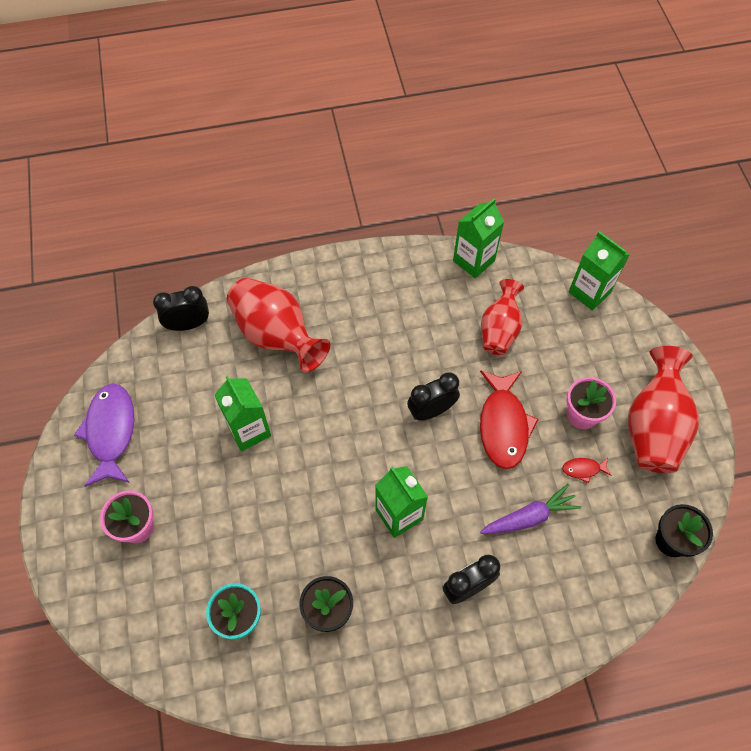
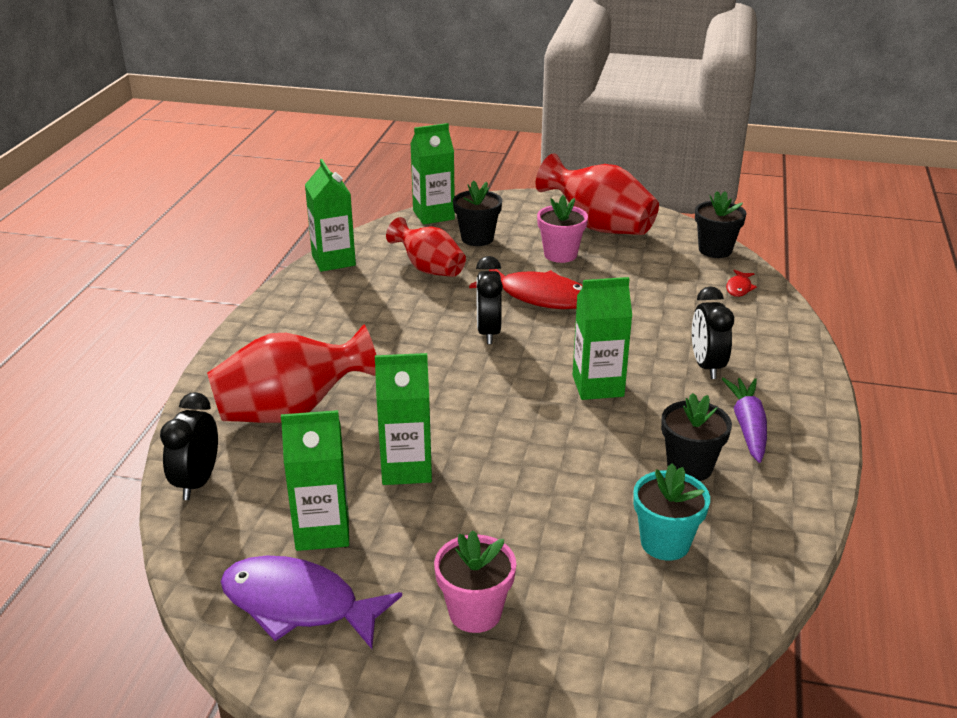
camera: 65 degrees left, 30 degrees down
purple carrot [480,484,581,534] -> purple carrot moved to [722,377,767,463]
red fish [562,458,612,483] -> red fish moved to [726,269,757,297]
none -> green carton [281,410,349,551]
none -> black flower pot [453,180,502,246]

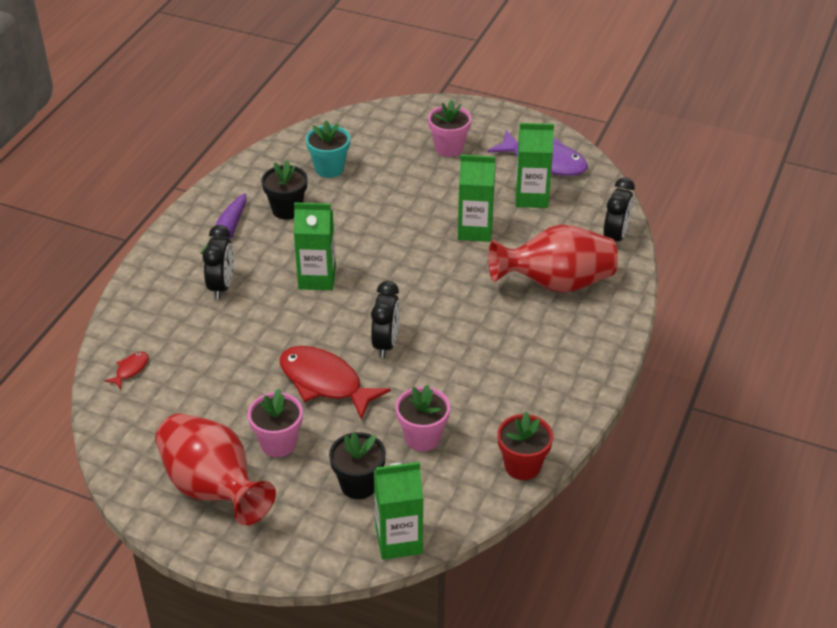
camera: 170 degrees left, 10 degrees up
green carton [305,159,356,272] -> red flower pot [497,411,553,480]
red vase [386,217,466,277] -> pink flower pot [396,385,450,451]
black flower pot [695,191,747,258] -> none

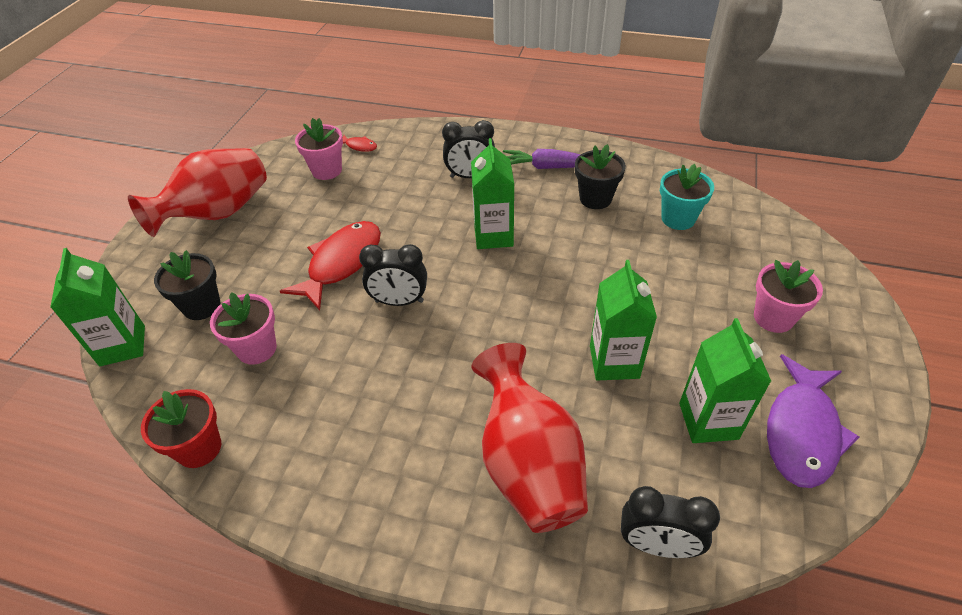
camera: 85 degrees right, 5 degrees up
pink flower pot [248,389,303,457] -> pink flower pot moved to [295,118,343,180]

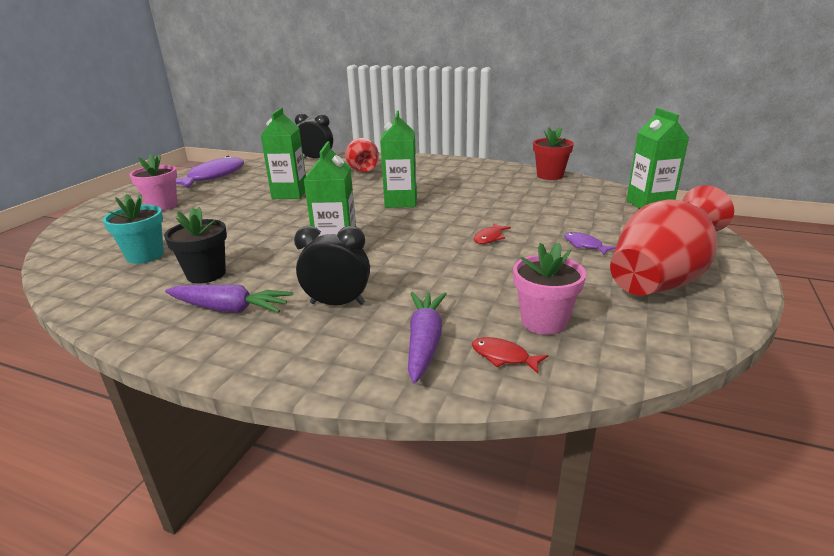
camera: 175 degrees left, 20 degrees down
black flower pot [154,250,220,320] -> none
pink flower pot [210,292,277,365] -> none
red fish [280,221,381,310] -> red fish [474,223,511,244], size x0.44
black clock [359,244,427,306] -> none
red vase [472,343,588,533] -> red vase [345,138,379,172], size x0.65
green carton [679,318,772,443] -> green carton moved to [380,111,417,208]
none -> purple carrot [408,292,447,383]
none -> purple fish [564,232,616,255]

